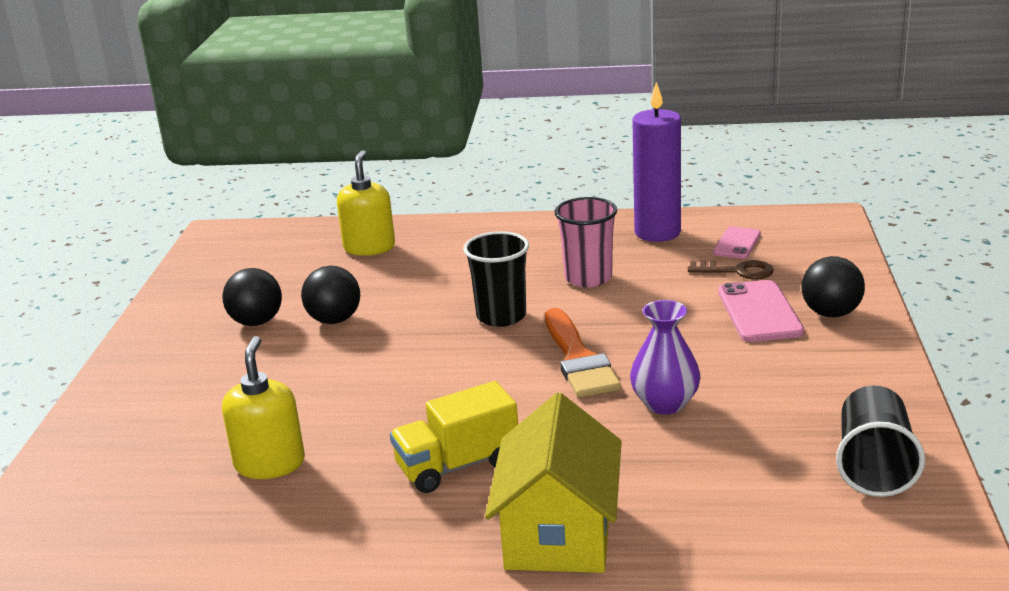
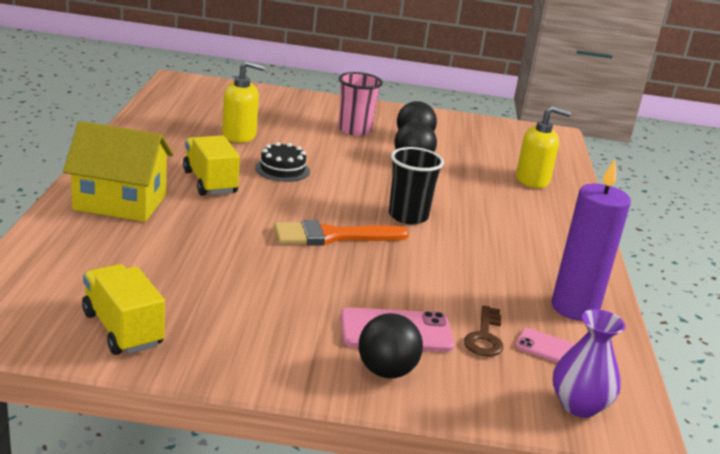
camera: 85 degrees right, 0 degrees up
pink cup [554,197,617,288] -> pink cup moved to [338,72,383,136]
purple vase [630,300,700,415] -> purple vase moved to [553,309,625,418]
black cup [836,386,925,497] -> yellow truck [82,264,165,355]
none -> black cake [255,142,310,182]

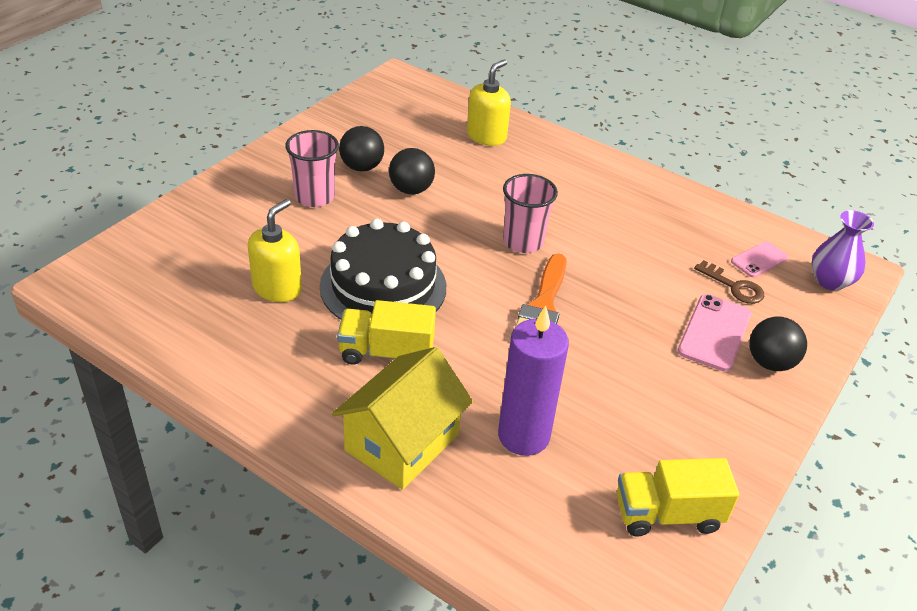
camera: 60 degrees left, 15 degrees up
black cake [255,142,310,182] -> black cake [320,219,446,320], size x2.01
black cup [389,147,444,224] -> pink cup [503,174,558,253]
purple candle [551,159,631,321] -> purple candle moved to [498,306,569,456]

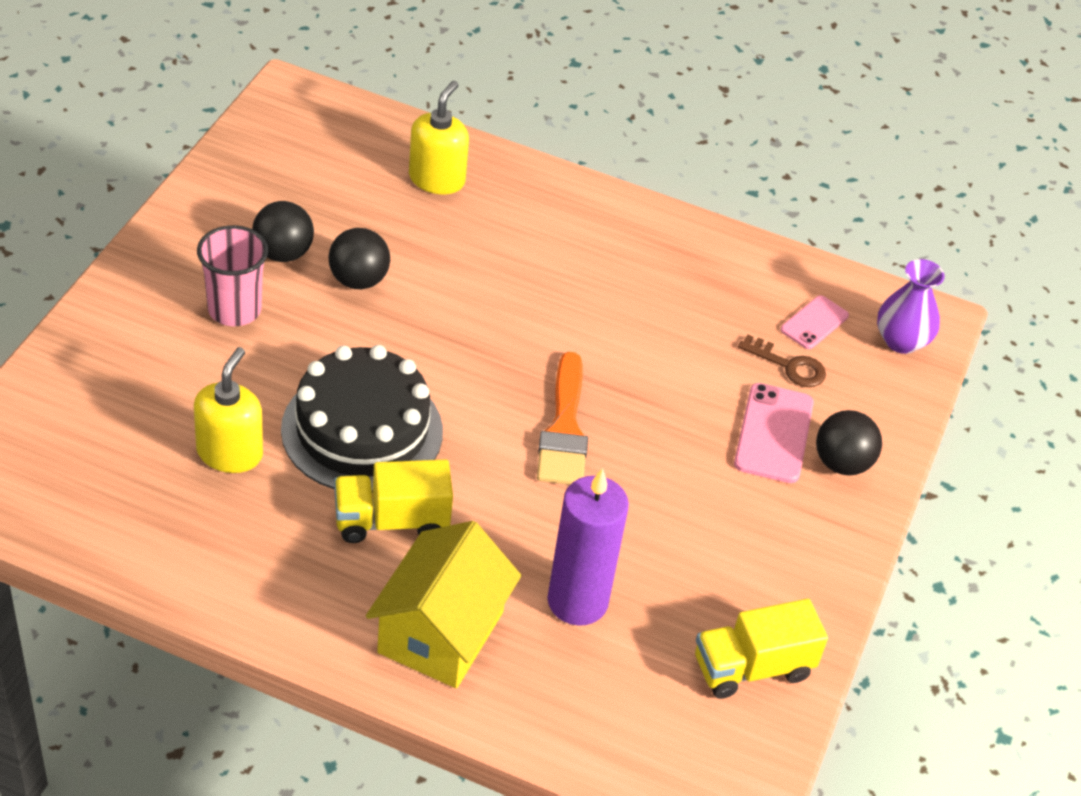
camera: 15 degrees left, 5 degrees up
pink cup [503,174,558,253] -> none

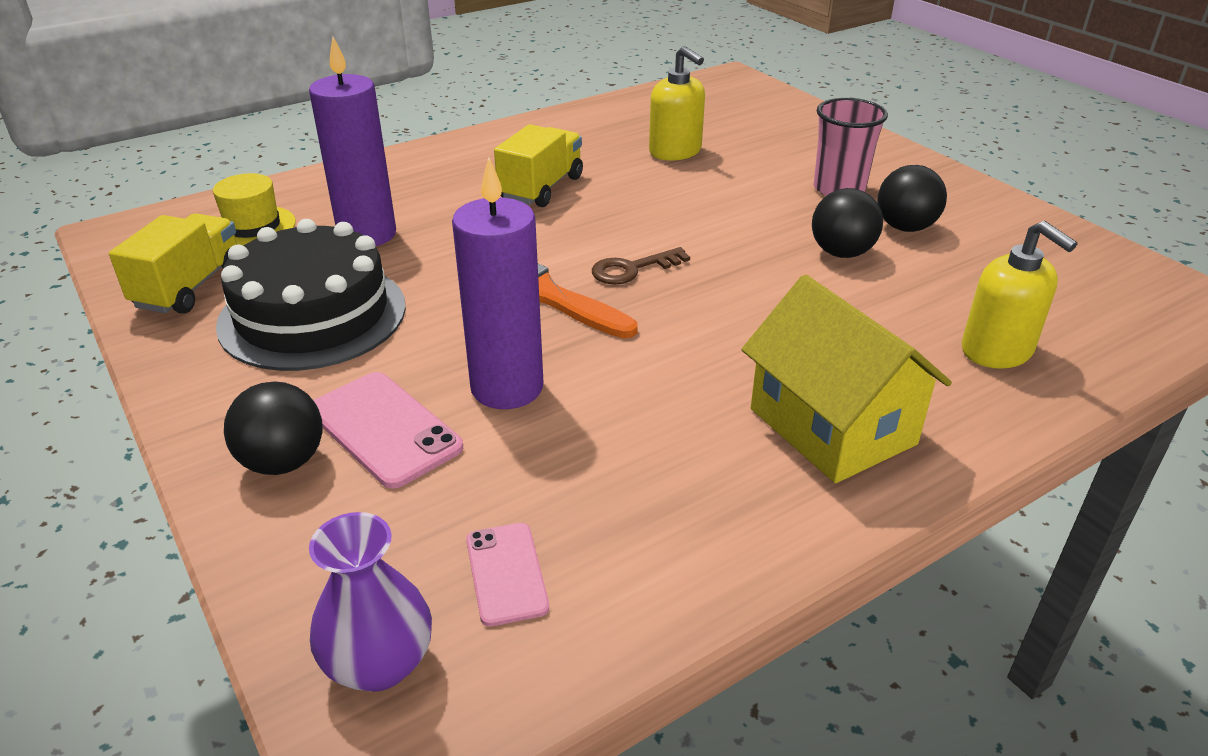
camera: 130 degrees right, 10 degrees down
black cake [281,345,443,493] -> black cake moved to [216,219,406,371]
yellow house [366,521,521,688] -> yellow house moved to [742,275,952,483]
brown key [738,334,826,387] -> brown key moved to [592,247,690,284]
none -> yellow hat [213,173,296,245]
none -> purple candle [452,157,543,409]

